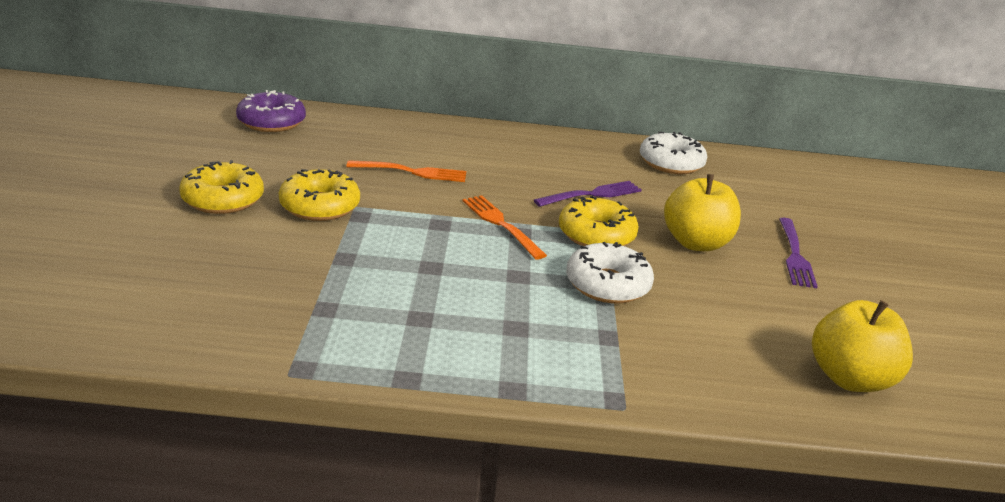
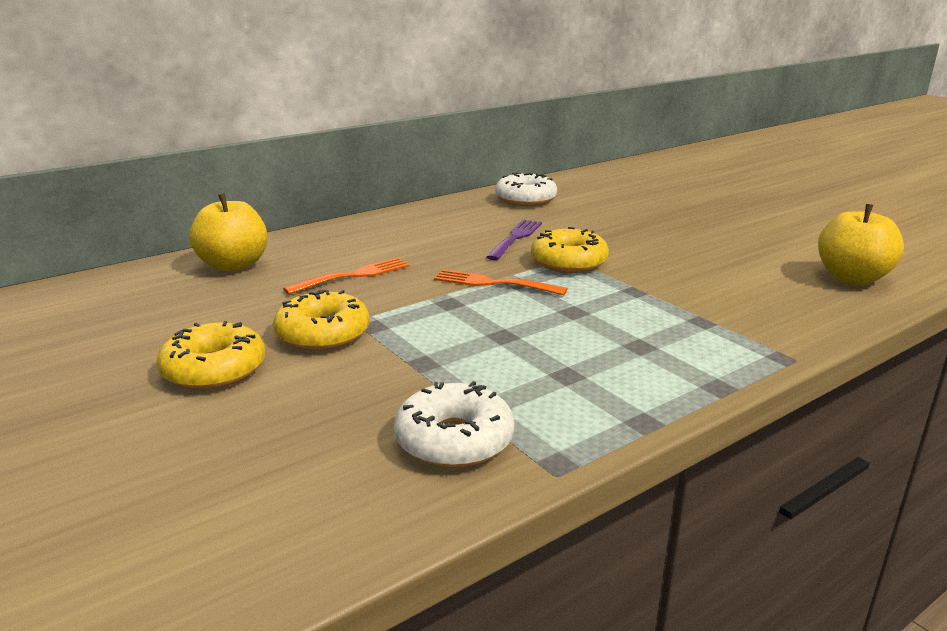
camera: 35 degrees left, 5 degrees down
purple donut [236,90,306,132] -> none
white donut [566,242,654,303] -> white donut moved to [394,381,514,468]
yellow apple [664,174,741,251] -> yellow apple moved to [189,194,267,272]
purple fork [779,218,818,288] -> none

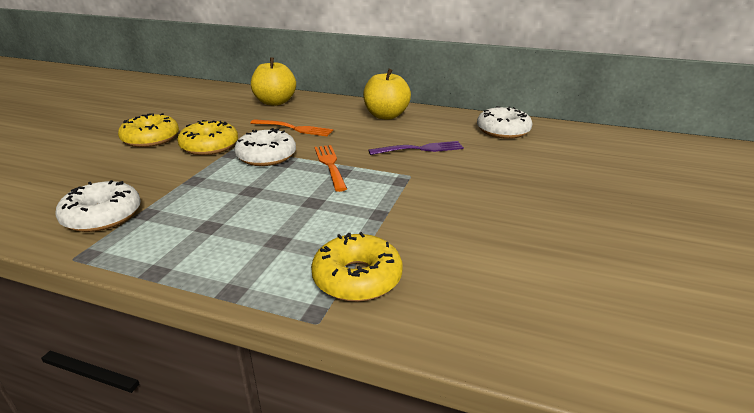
camera: 55 degrees right, 5 degrees up
yellow donut [531,227,609,273] -> yellow donut moved to [311,232,403,302]
yellow apple [818,204,904,285] -> yellow apple moved to [363,69,411,120]
none -> white donut [234,128,296,166]

